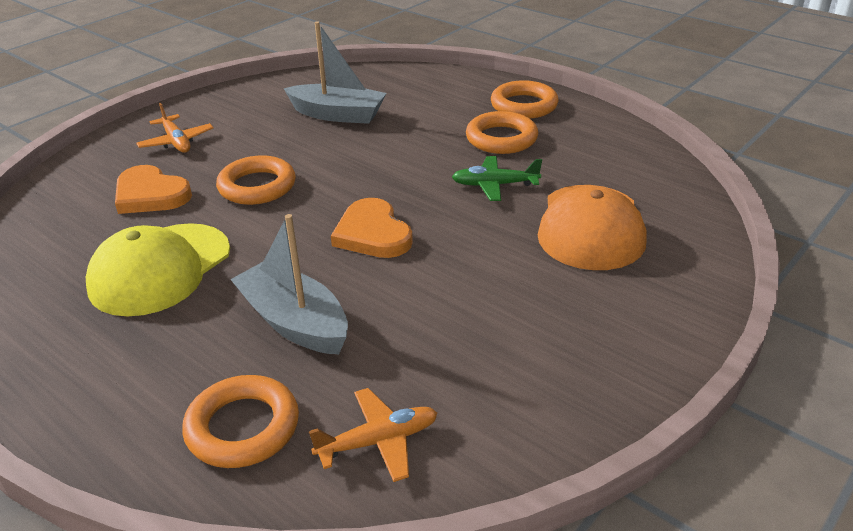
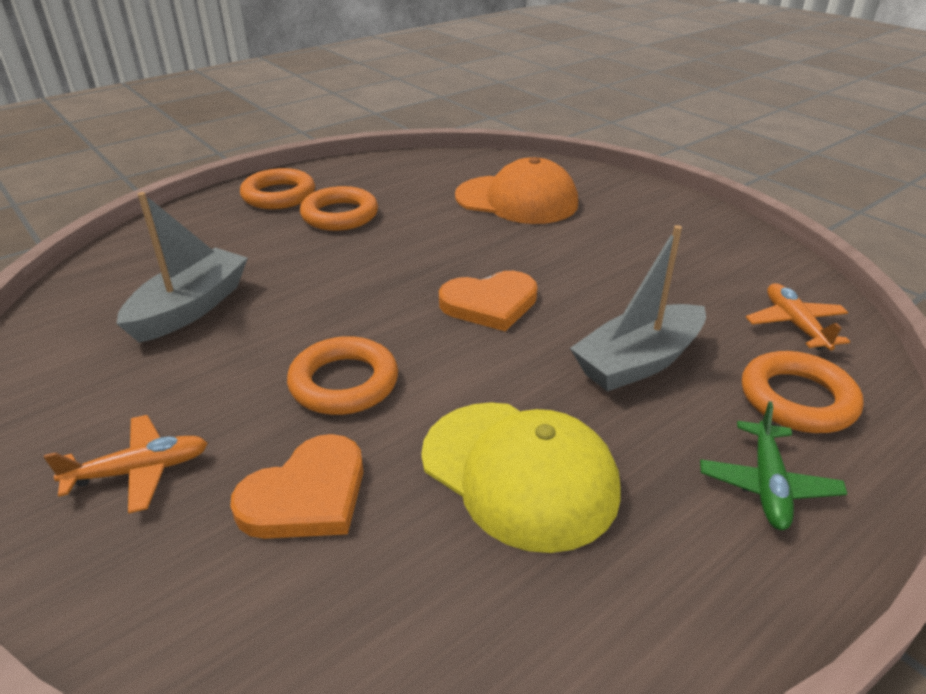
camera: 80 degrees left, 0 degrees up
green plane [452,156,542,201] -> green plane moved to [700,401,847,530]

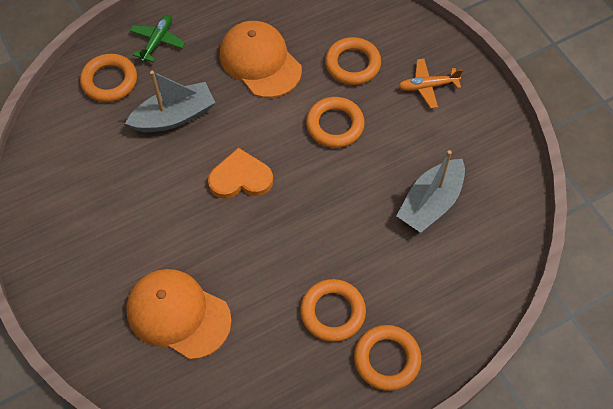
camera: 170 degrees left, 25 degrees up
orange heart [230,434,363,539] -> orange ring [325,37,381,85]
yellow cap [421,402,621,553] -> orange cap [219,21,302,98]
orange plane [746,283,850,350] -> none

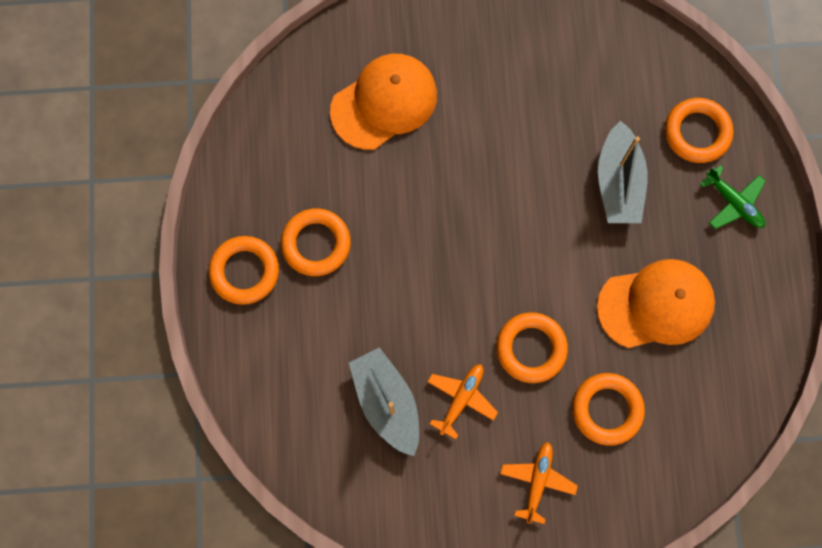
camera: 115 degrees right, 15 degrees up
orange heart [208,148,273,199] -> none
none -> orange plane [427,364,498,439]

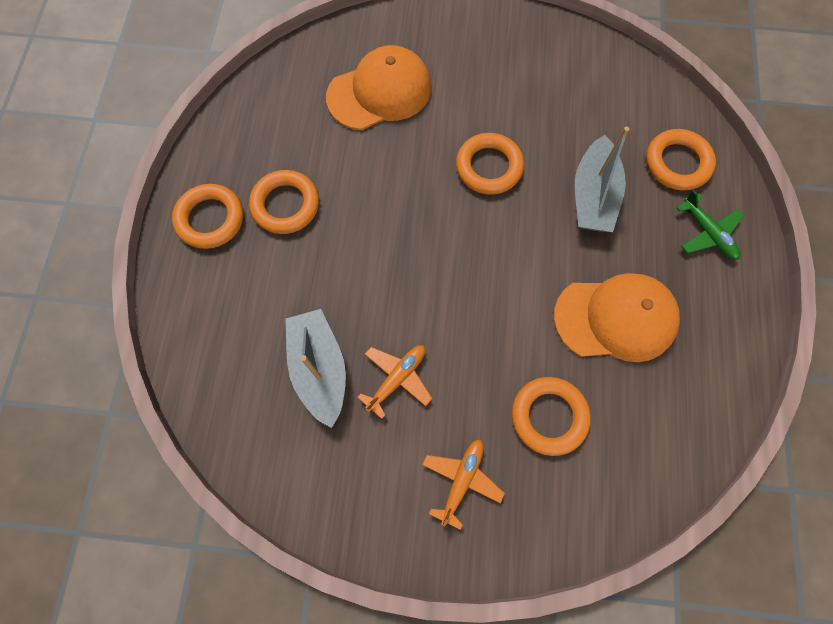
camera: 10 degrees right, 5 degrees down
orange ring [496,312,568,383] -> orange ring moved to [456,133,524,195]

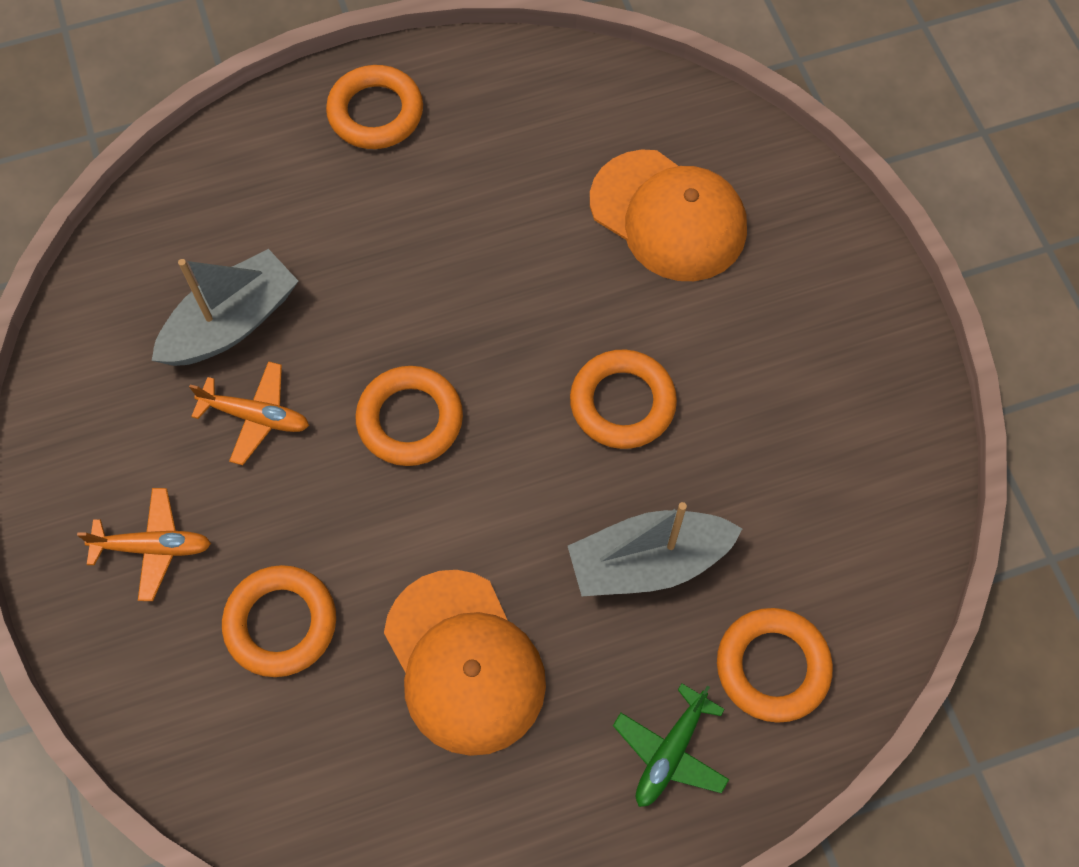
camera: 65 degrees right, 5 degrees down
orange ring [249,170,319,234] -> orange ring moved to [355,366,463,466]

